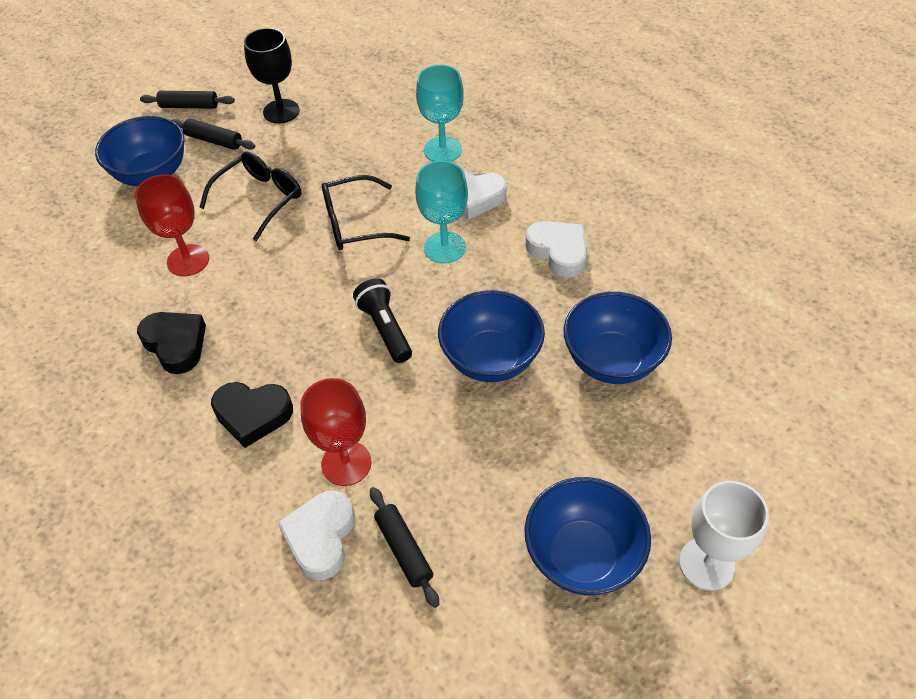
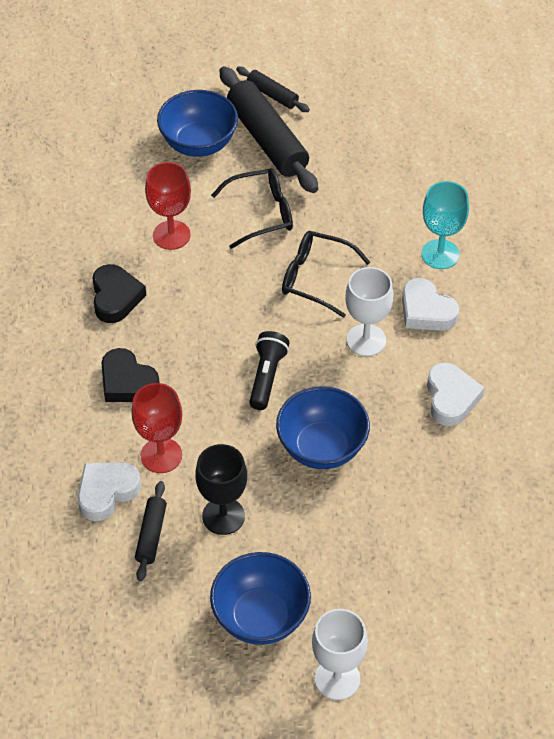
camera: 35 degrees right, 0 degrees up
black rolling pin [172,119,255,150] -> black rolling pin [220,66,318,193], size x2.00
black goblet [244,28,300,124] -> black goblet moved to [195,444,247,535]
turquoise goblet [415,161,468,264] -> white goblet [345,267,394,356]
blue bowl [563,292,672,384] -> none

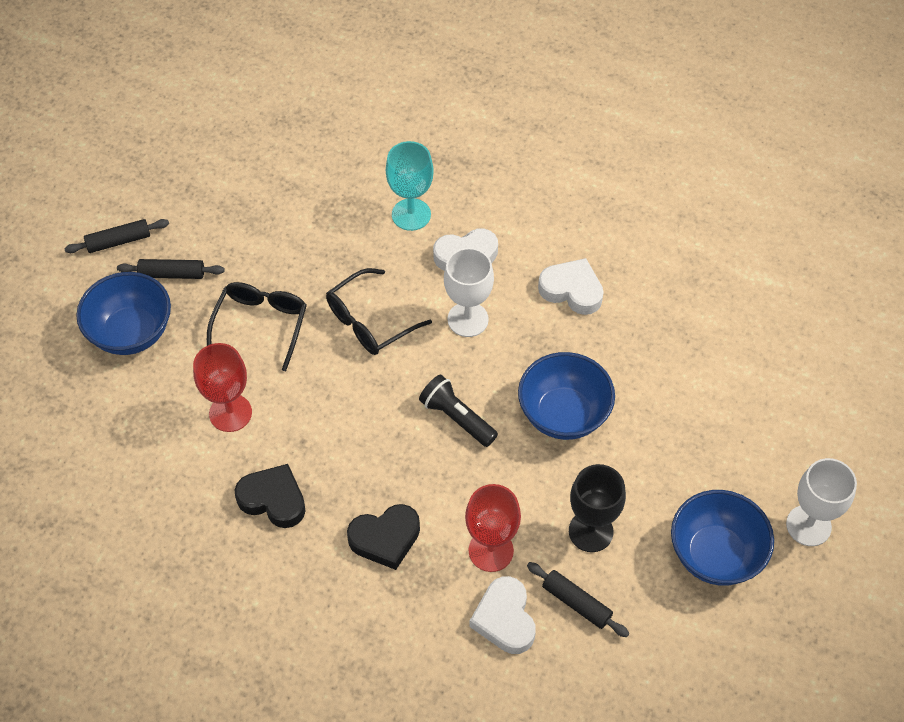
camera: 60 degrees left, 5 degrees up
black rolling pin [220,66,318,193] -> black rolling pin [117,259,225,279], size x0.50

